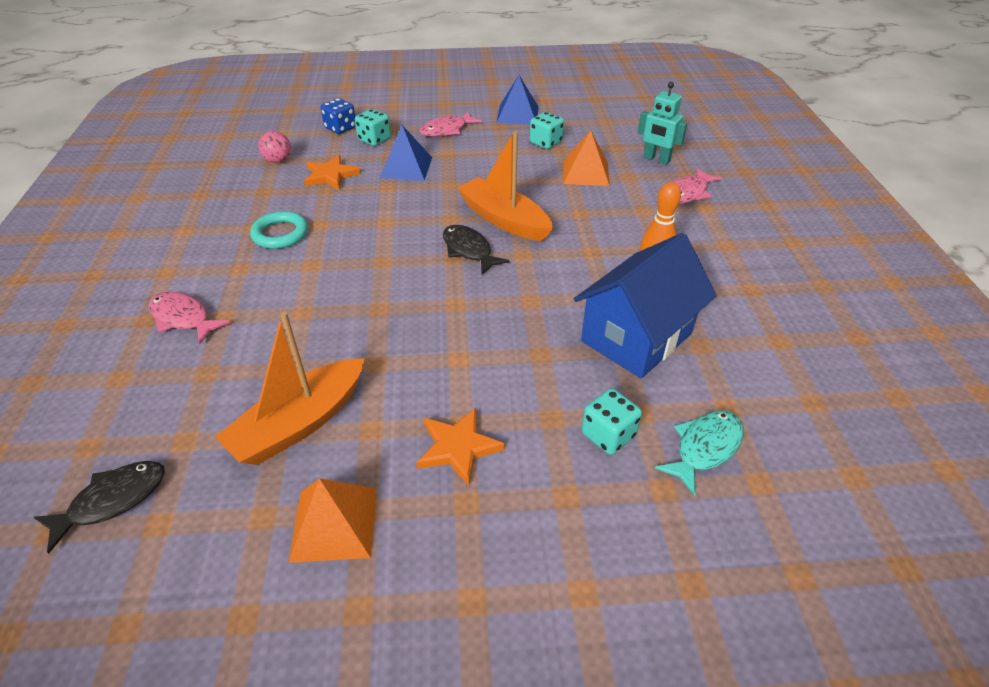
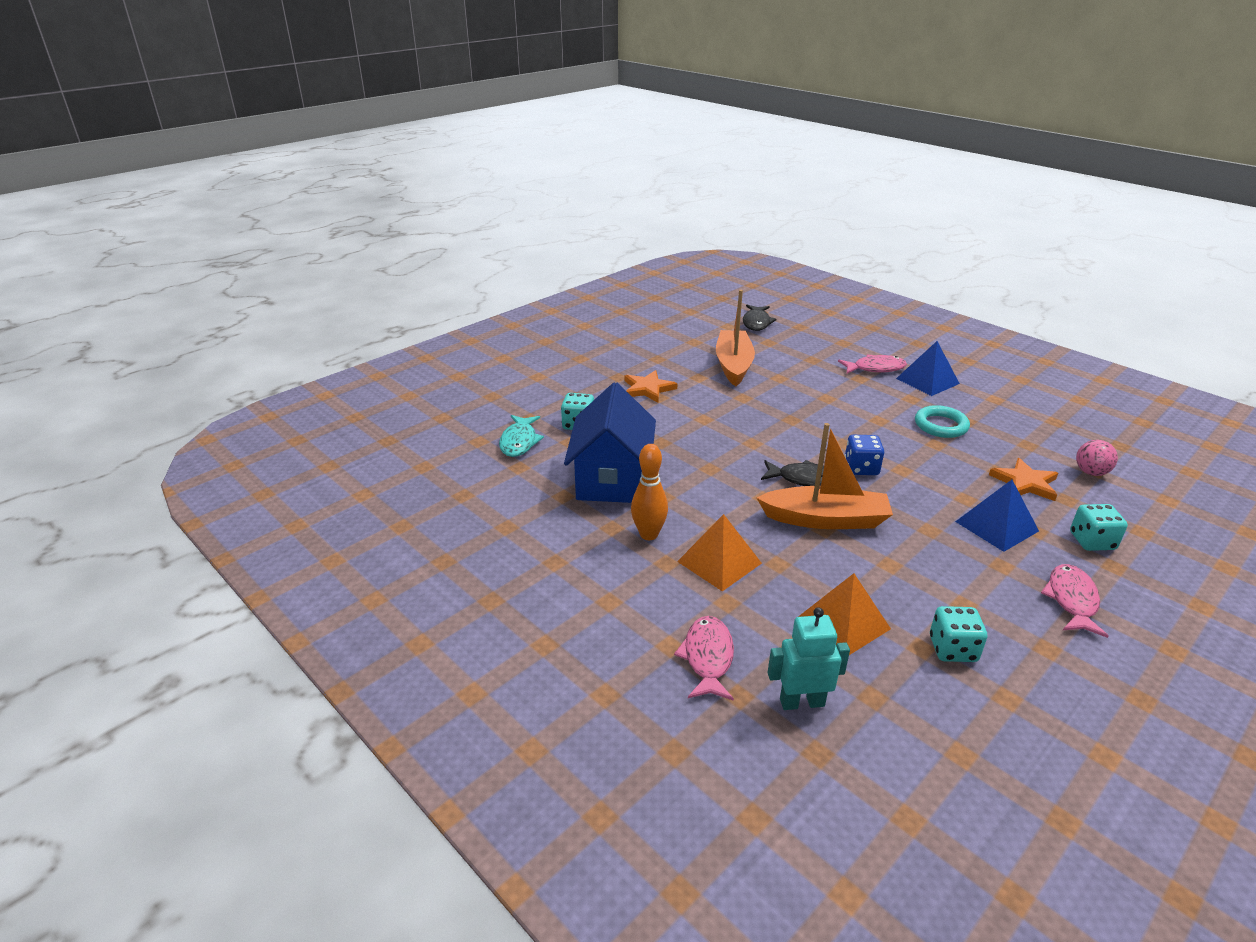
camera: 140 degrees right, 10 degrees down
orange pyramid [288,478,376,563] -> orange pyramid moved to [677,514,762,591]
blue dice [321,98,356,134] -> blue dice moved to [845,435,884,475]
blue pyramid [496,75,539,125] -> blue pyramid moved to [896,341,960,396]

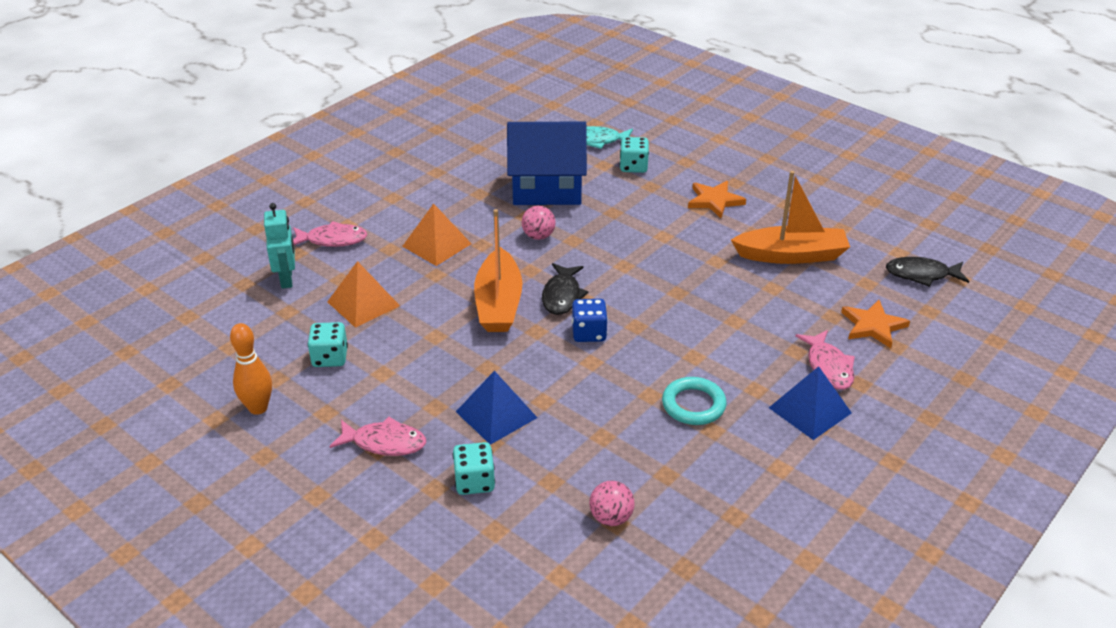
camera: 85 degrees right, 5 degrees up
orange bowling pin [631,444,668,540] -> orange bowling pin moved to [230,323,272,415]
orange star [989,458,1058,501] -> orange star moved to [841,300,910,348]
none -> pink ball [522,206,556,240]

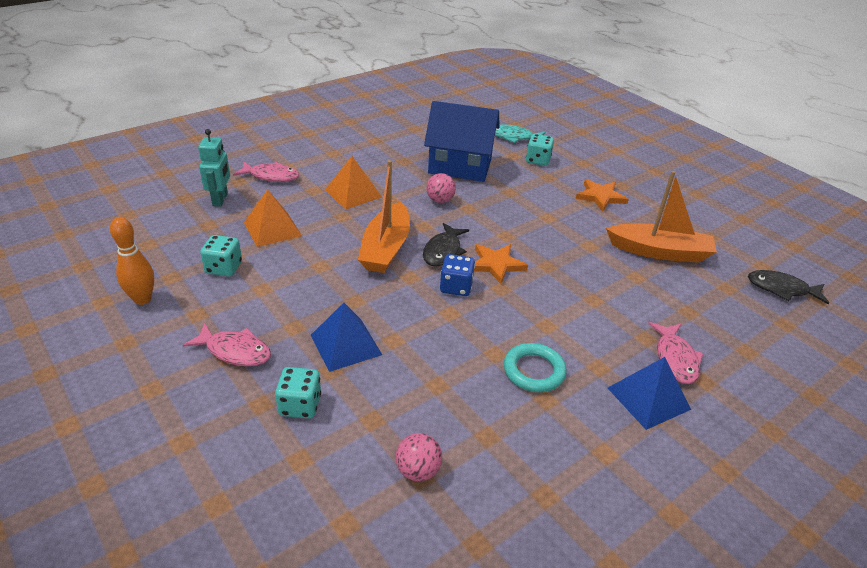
camera: 10 degrees right, 0 degrees up
orange star [841,300,910,348] -> orange star moved to [474,244,528,284]

